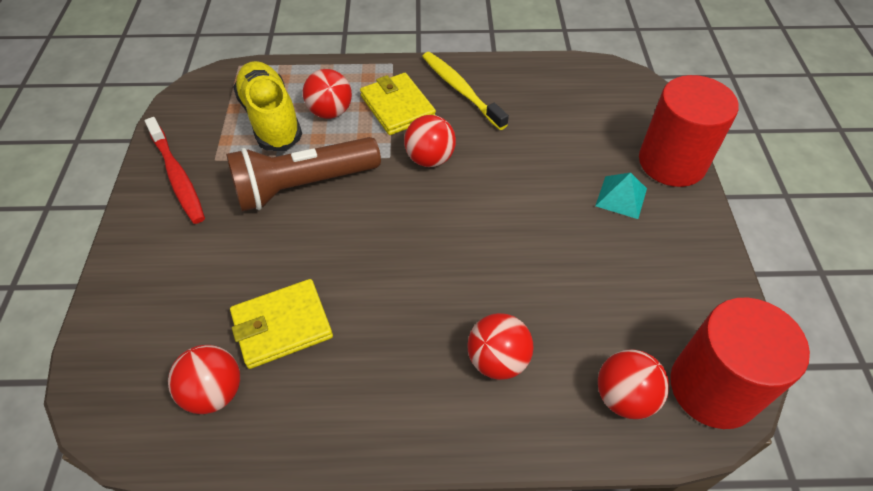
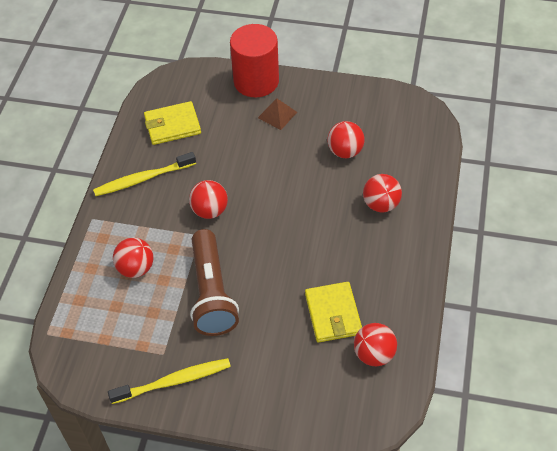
camera: 75 degrees left, 0 degrees up
red toothbrush [145,117,205,224] -> yellow toothbrush [108,358,231,404]
yellow shoe [233,61,302,151] -> none
yellow wallet [360,73,436,135] -> yellow wallet moved to [144,101,201,145]
turquoise pyramid [595,172,647,219] -> brown pyramid [258,98,297,130]
red ball [598,349,669,419] -> red ball moved to [328,121,365,158]
red cylinder [670,298,810,429] -> none

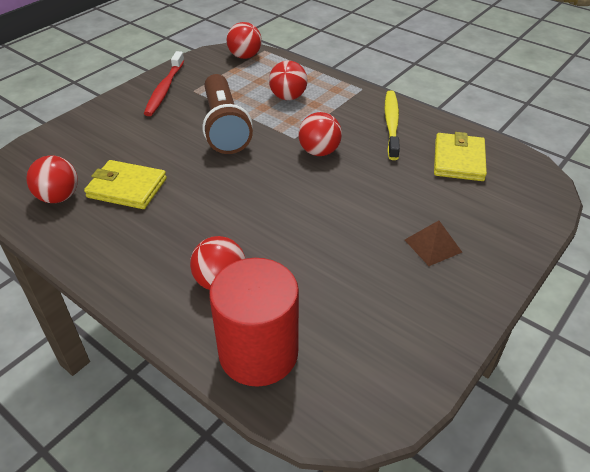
camera: 115 degrees right, 10 degrees down
yellow toothbrush [108,358,231,404] -> red toothbrush [144,51,184,116]
brown flashlight [190,229,239,336] -> brown flashlight turned 120 degrees counterclockwise [203,74,253,154]
red cylinder [230,24,279,97] -> red cylinder moved to [209,258,299,387]
red ball [328,121,365,158] -> red ball moved to [227,22,262,59]

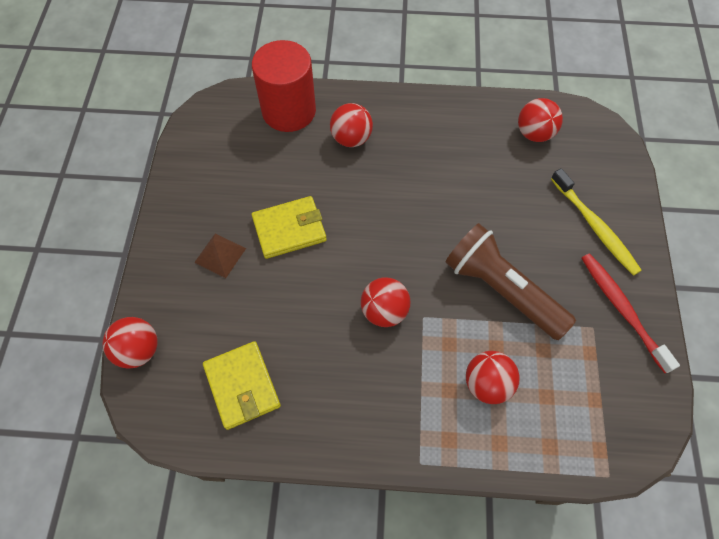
camera: 145 degrees right, 20 degrees up
yellow wallet [84,160,167,209] -> yellow wallet moved to [252,196,327,259]
red ball [227,22,262,59] -> red ball moved to [103,317,158,369]
yellow toothbrush [385,91,400,160] -> yellow toothbrush moved to [551,168,642,276]

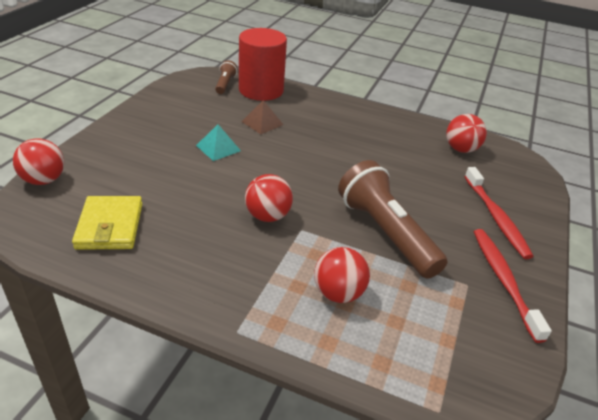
camera: 15 degrees right, 25 degrees down
brown pyramid [194,234,246,278] -> brown pyramid moved to [241,100,283,134]
yellow wallet [252,196,327,259] -> turquoise pyramid [196,124,241,161]
red ball [330,103,373,147] -> none
yellow toothbrush [551,168,642,276] -> red toothbrush [464,167,534,259]
none -> brown flashlight [215,60,237,94]

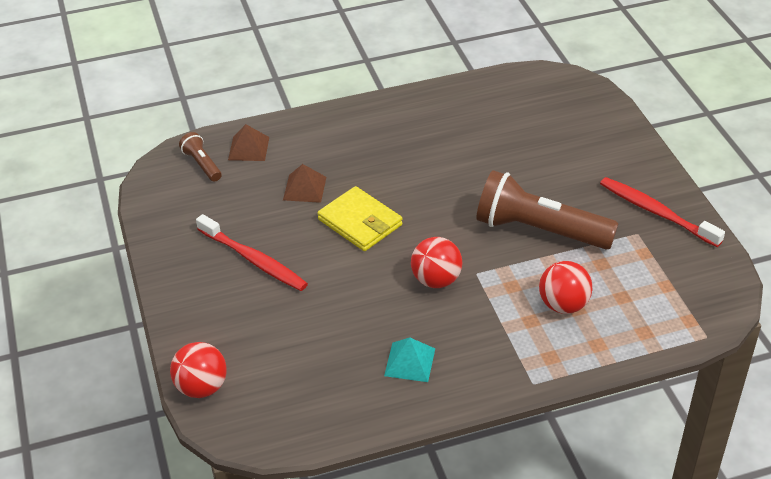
camera: 35 degrees left, 5 degrees up
yellow wallet [72,196,142,250] -> yellow wallet moved to [318,186,403,251]
turquoise pyramid [196,124,241,161] -> turquoise pyramid moved to [384,337,435,382]
red cylinder [239,28,287,101] -> brown pyramid [228,124,269,161]
red ball [446,114,487,153] -> none
red toothbrush [464,167,534,259] -> red toothbrush moved to [196,214,308,291]

